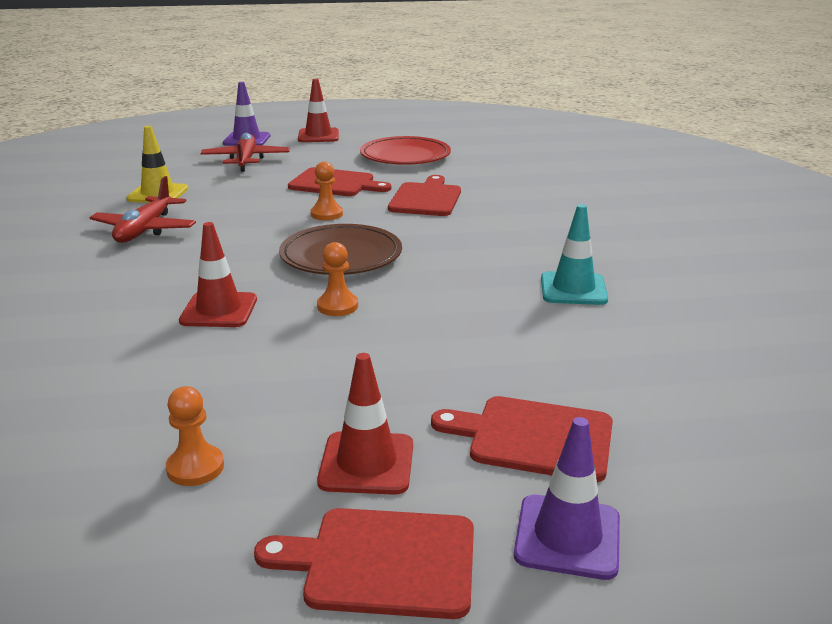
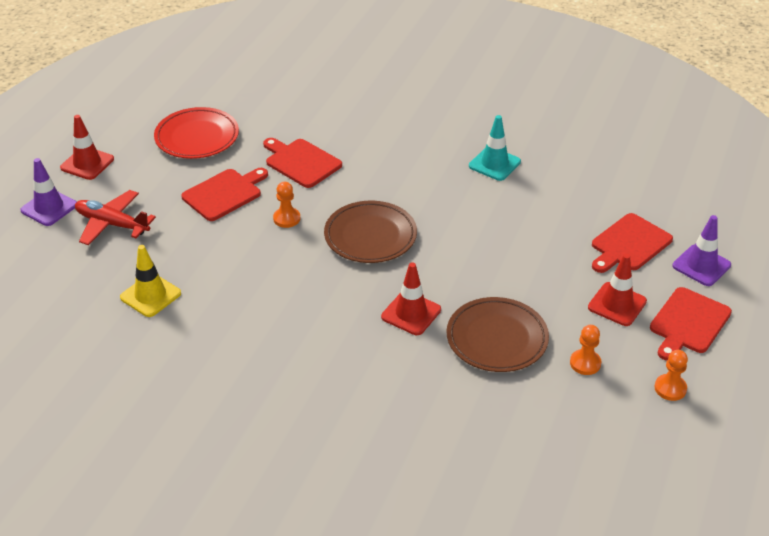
camera: 60 degrees left, 15 degrees up
red plane [90,176,196,243] -> none
orange pawn [317,242,358,316] -> orange pawn moved to [654,350,688,401]
none -> brown plate [447,297,549,372]

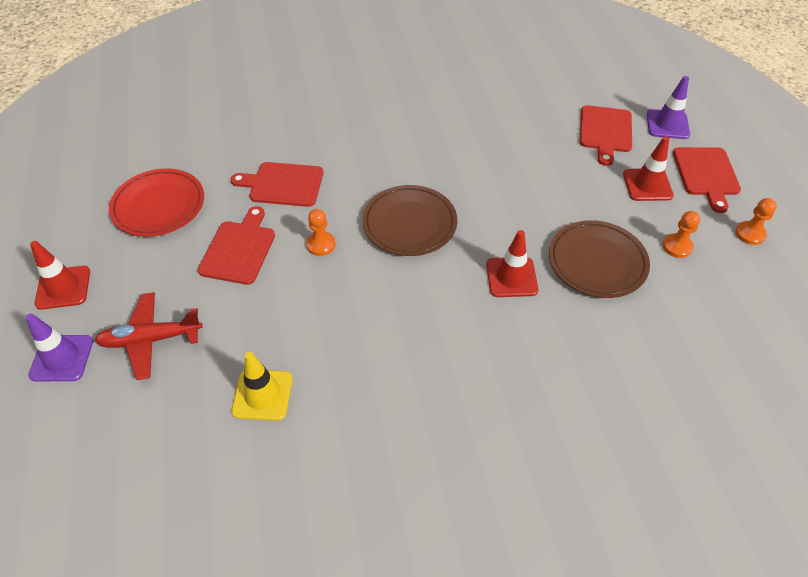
camera: 35 degrees left, 10 degrees up
turquoise traffic cone [469,115,521,181] -> none

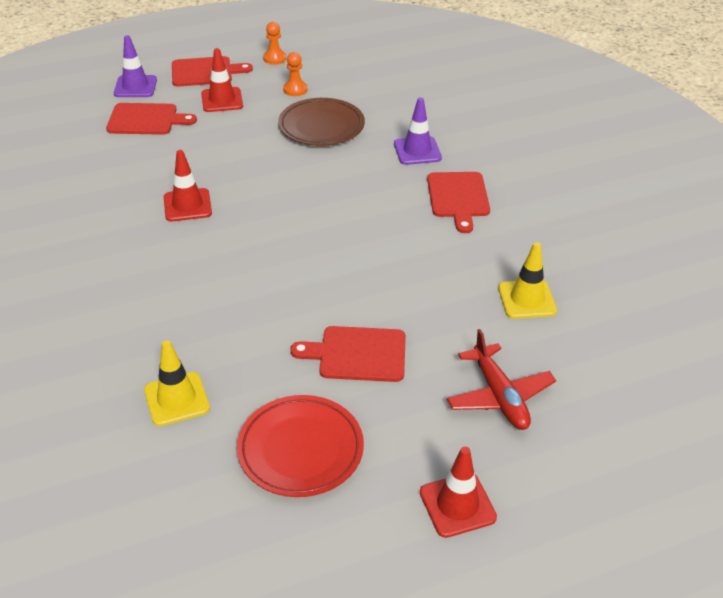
camera: 100 degrees left, 10 degrees down
purple traffic cone [26,314,93,381] -> purple traffic cone moved to [394,97,442,165]
red cutting board [230,162,323,207] -> red cutting board moved to [427,172,490,233]
orange pawn [306,209,336,256] -> none
brown plate [362,185,457,256] -> none
red traffic cone [486,230,539,297] -> red traffic cone moved to [164,150,212,222]
none -> yellow traffic cone [144,340,210,426]

